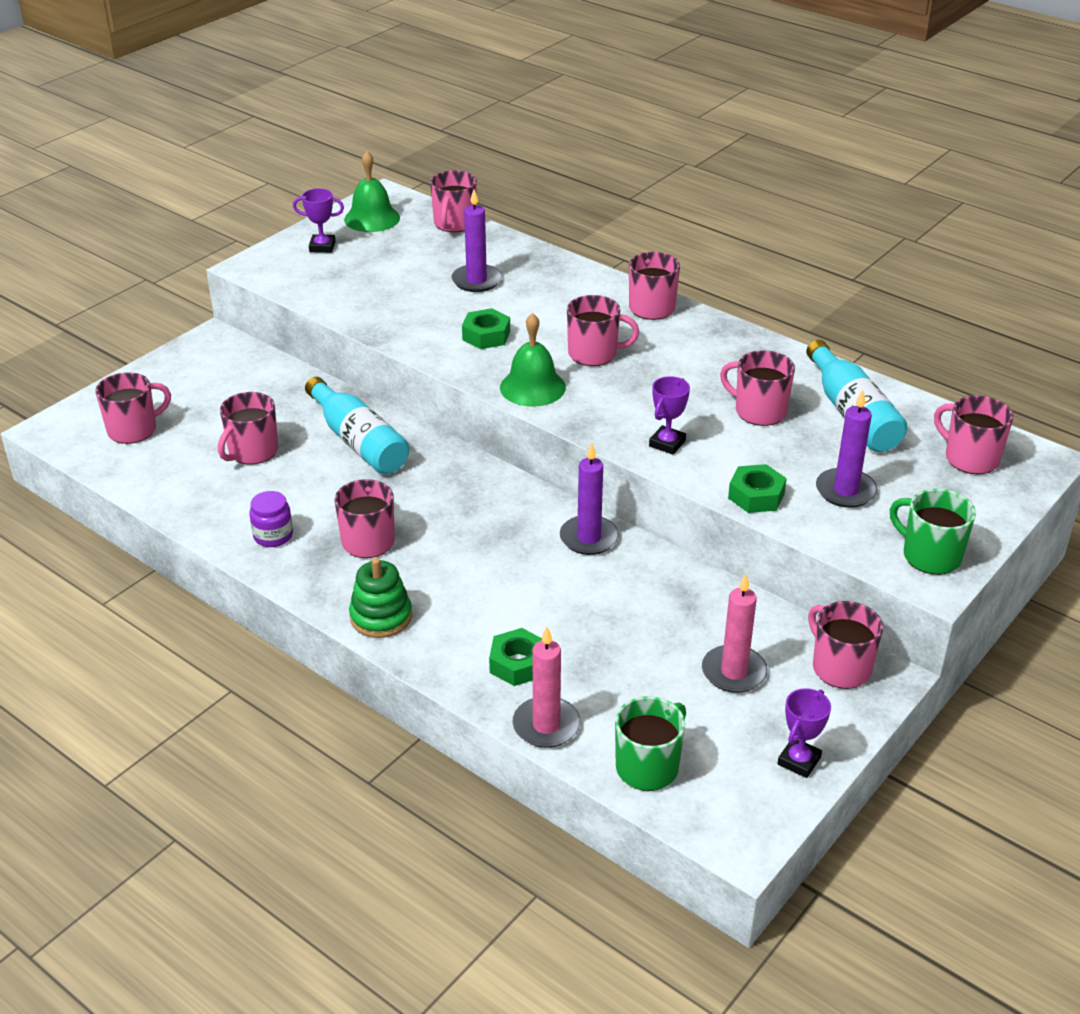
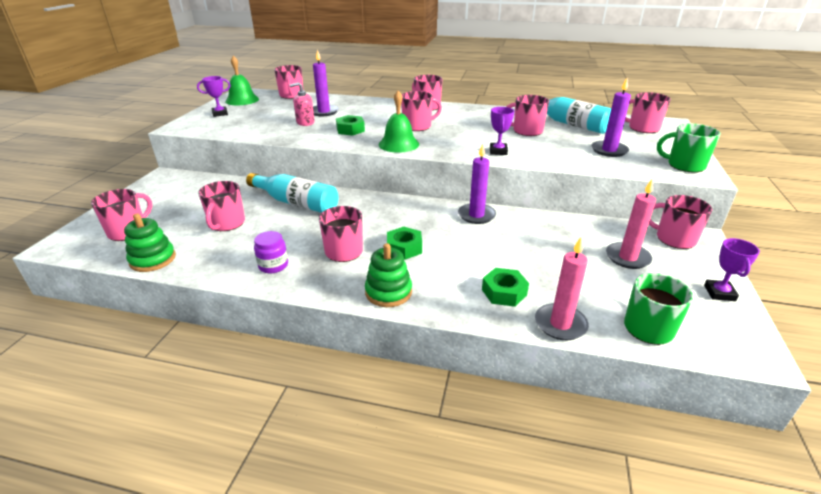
camera: 25 degrees left, 5 degrees down
green nut [728,464,787,513] -> green nut moved to [387,227,422,260]
none -> green stacking toy [124,213,176,272]
none -> pink soap dispenser [289,82,315,126]

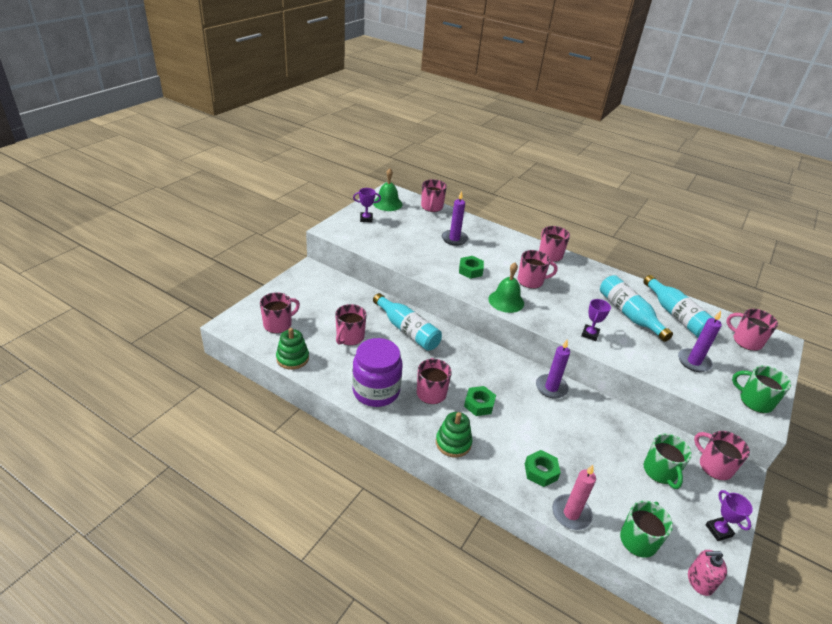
camera: 15 degrees right, 5 degrees up
purple jar [254,231,288,273] -> purple jar [352,338,403,407], size x2.08
pink soap dispenser [289,82,315,126] -> pink soap dispenser moved to [688,550,727,596]
pink mug [506,95,549,136] -> turquoise bottle [600,275,673,342]
pink candle [606,179,656,269] -> green mug [644,434,692,489]
purple trophy [704,238,760,301] -> purple trophy turned 45 degrees counterclockwise [706,490,753,541]

